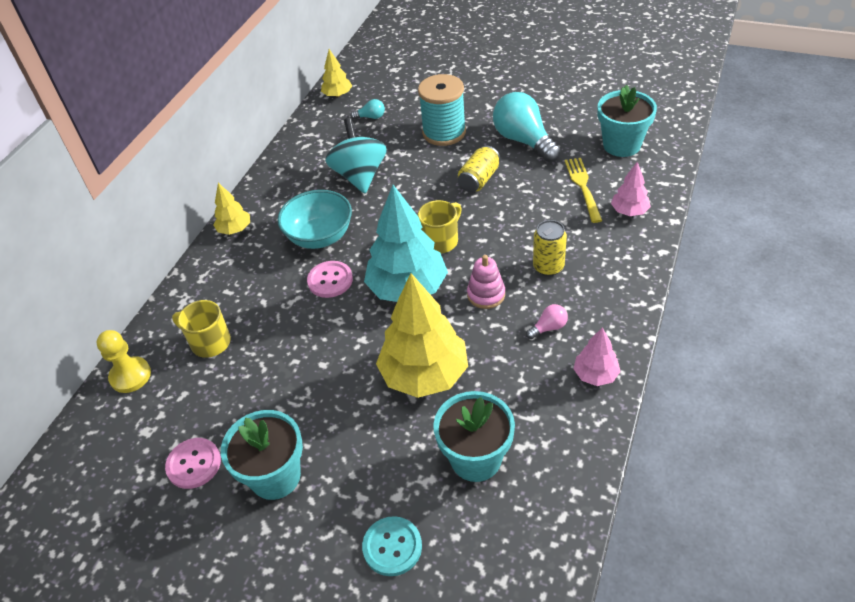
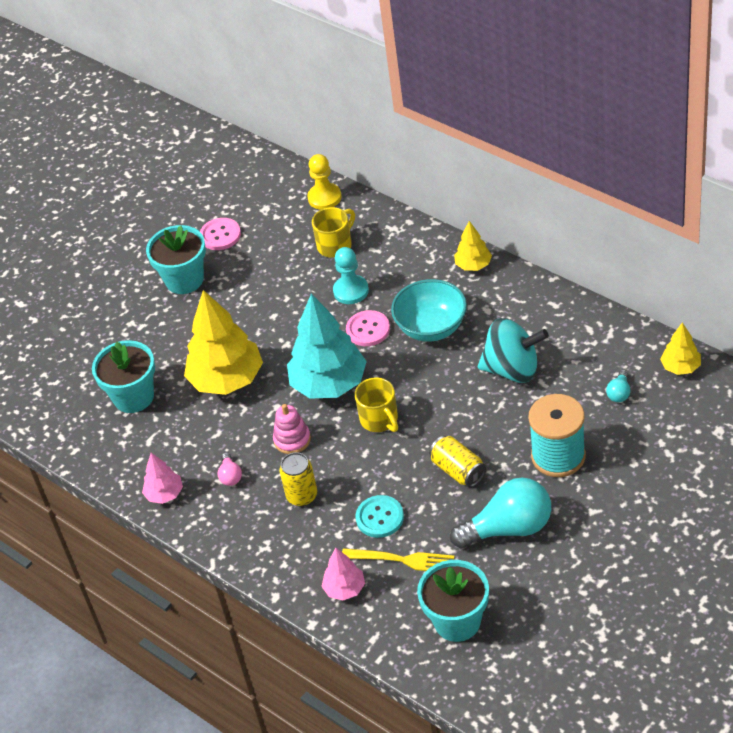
camera: 110 degrees right, 0 degrees up
turquoise button [362,516,422,576] -> turquoise button moved to [355,495,404,538]
none -> turquoise pawn [333,247,369,304]

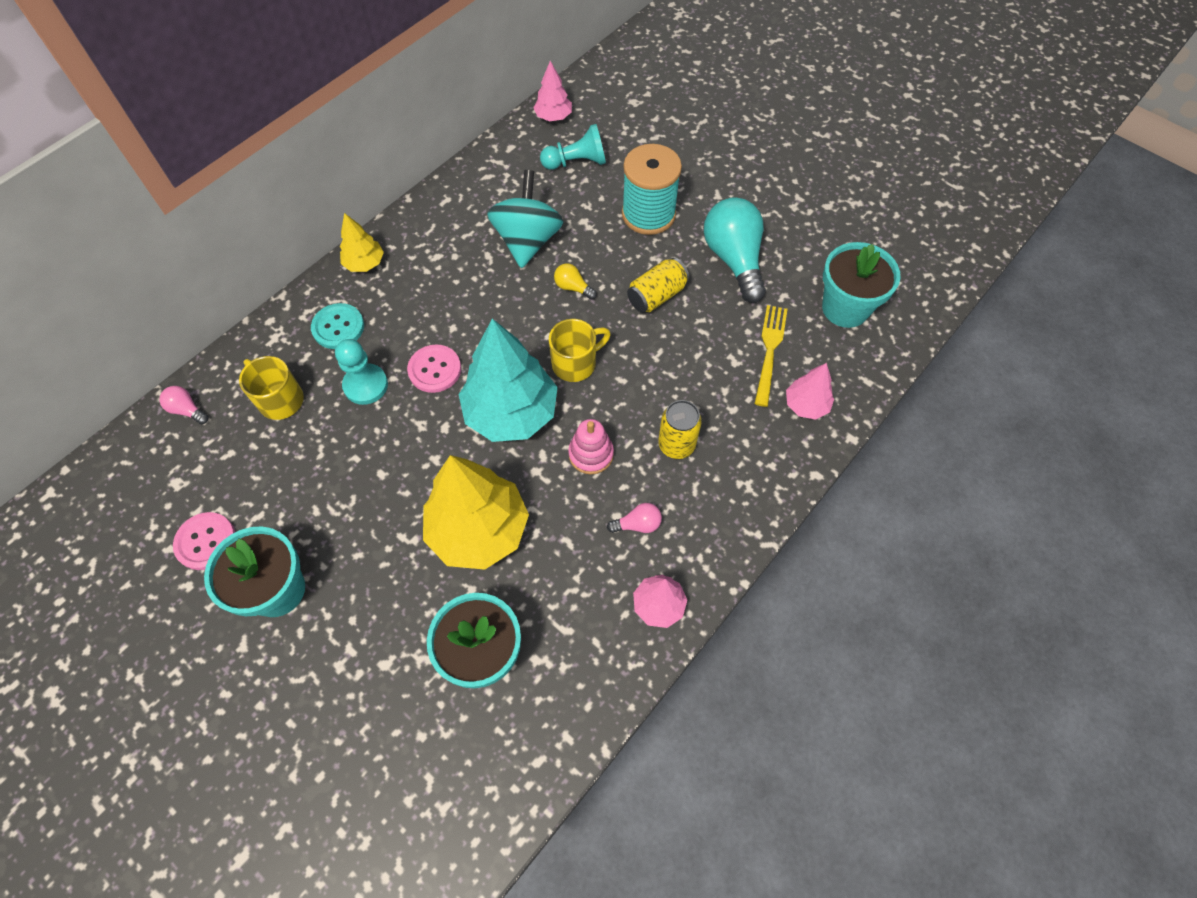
camera: 95 degrees left, 15 degrees up
yellow pawn [307,154,341,210] -> pink light bulb [159,386,208,424]
turquoise button [355,495,404,538] -> turquoise button moved to [311,303,364,349]
turquoise bowl [391,279,467,342] -> none
turquoise light bulb [606,370,631,402] -> turquoise pawn [540,124,606,170]
yellow tree [660,322,701,375] -> pink tree [533,61,572,121]
none -> yellow light bulb [554,263,597,299]

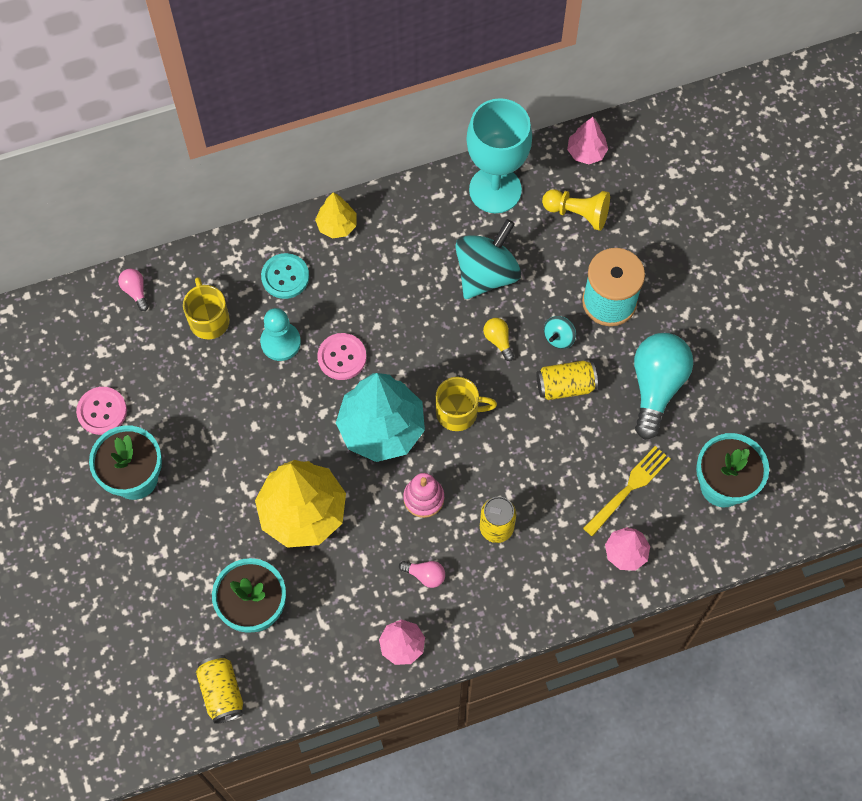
camera: 30 degrees right, 5 degrees up
turquoise pawn [540,124,606,170] -> yellow pawn [542,189,610,231]
none -> yellow can [196,655,243,724]
none -> turquoise goblet [466,98,532,213]
none -> turquoise spinning top [544,316,576,349]

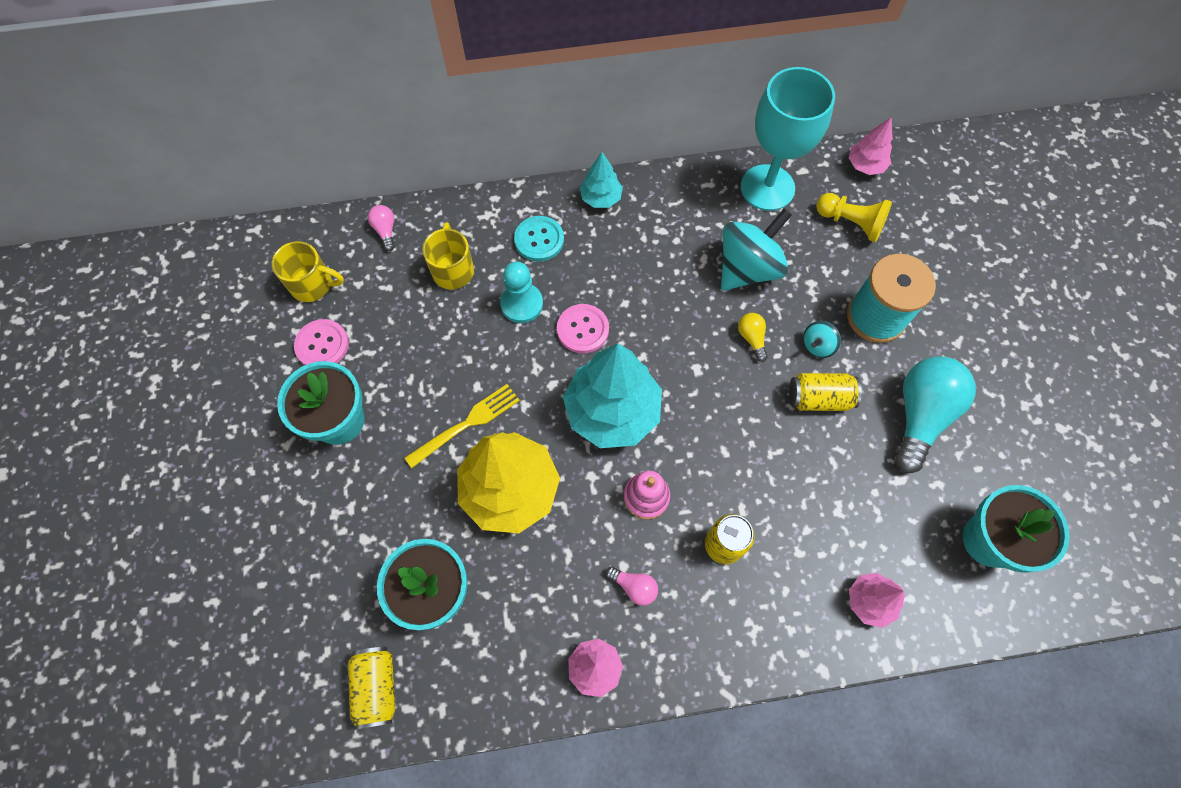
camera: 10 degrees right, 0 degrees up
yellow tree [315,192,357,239] -> turquoise tree [580,152,623,208]
yellow mug [435,377,497,431] -> yellow mug moved to [272,241,344,302]
yellow fork [583,446,670,537] -> yellow fork moved to [405,384,520,468]

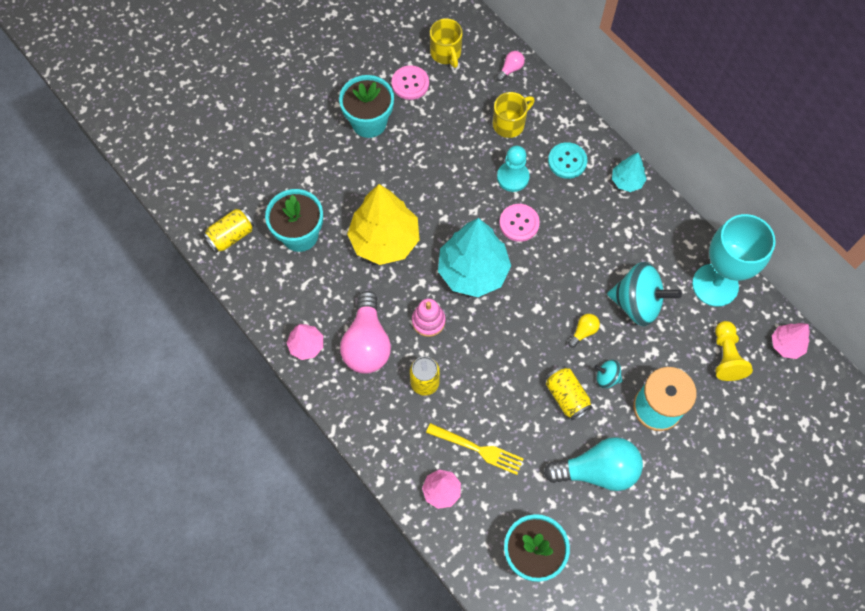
camera: 60 degrees right, 0 degrees up
yellow fork [405,384,520,468] -> yellow fork moved to [426,423,524,475]
pink light bulb [606,566,658,606] -> pink light bulb [340,291,391,374], size x2.29

